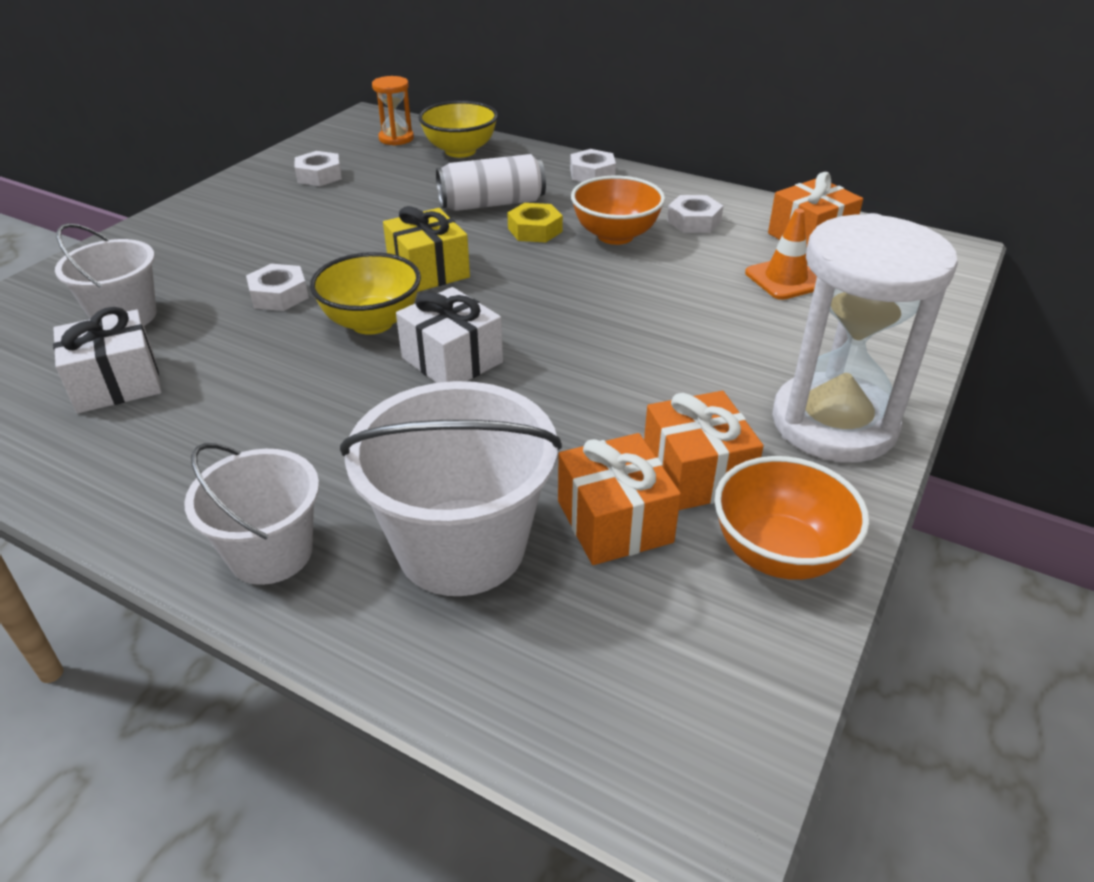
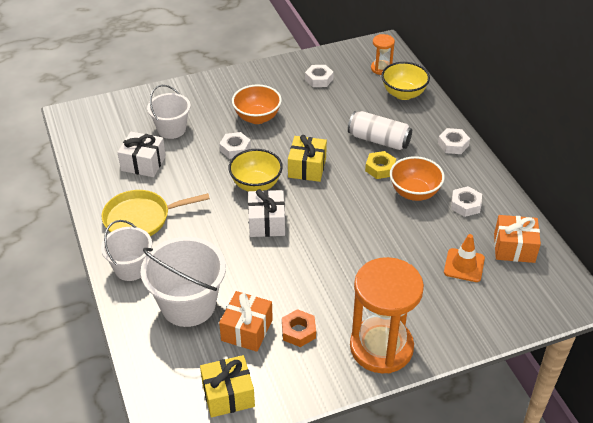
camera: 40 degrees right, 5 degrees up
orange gift [644,391,763,510] -> orange nut [282,309,316,347]
orange bowl [714,456,870,580] -> orange bowl moved to [232,84,282,124]
white hourglass [772,213,958,462] -> orange hourglass [350,257,424,373]
none -> yellow pan [102,190,210,236]
none -> yellow gift [200,355,255,418]

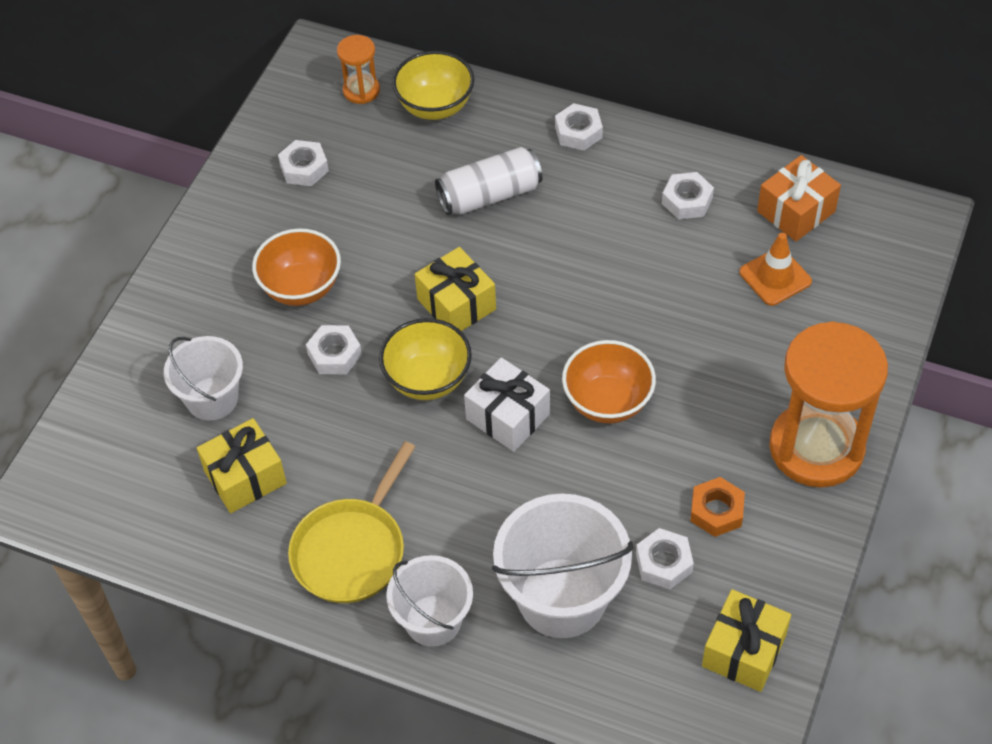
camera: 45 degrees left, 10 degrees up
white gift [117,132,166,177] -> yellow gift [197,418,287,513]
orange gift [219,291,273,352] -> white nut [636,528,694,589]
yellow nut [365,151,396,179] -> none
orange bowl [390,156,445,201] -> orange bowl moved to [562,340,656,423]

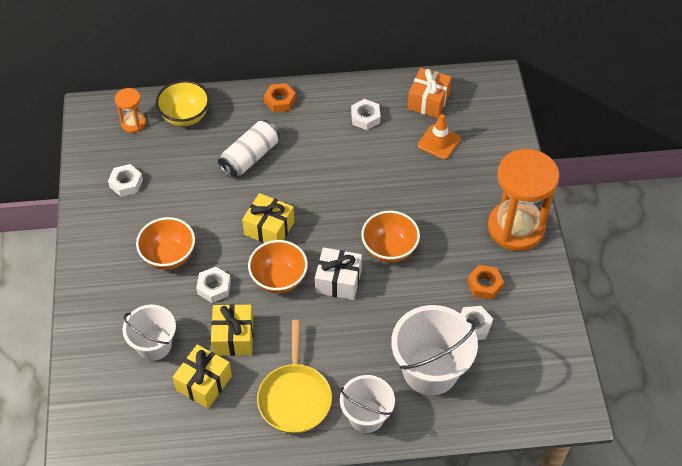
camera: 30 degrees left, 0 degrees up
yellow bowl [379,318,472,400] -> orange bowl [248,240,308,293]
white nut [555,103,603,151] -> orange nut [264,83,296,112]
yellow gift [702,589,791,692] -> yellow gift moved to [211,304,253,356]

